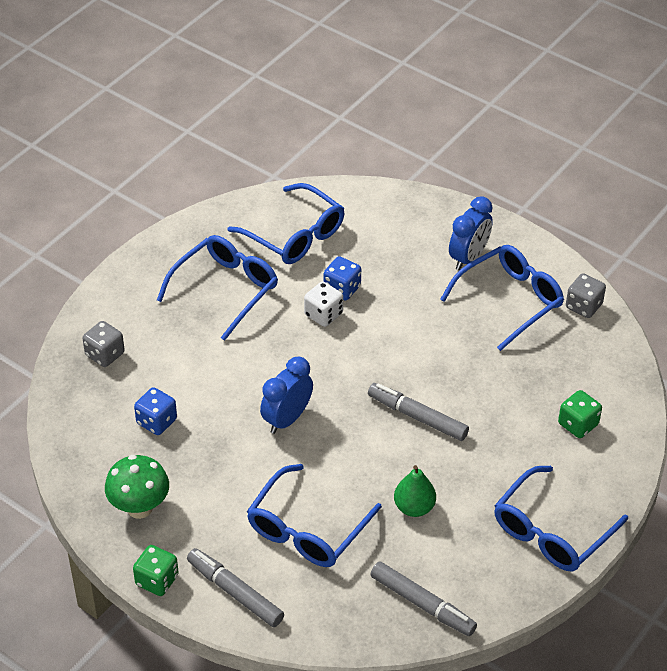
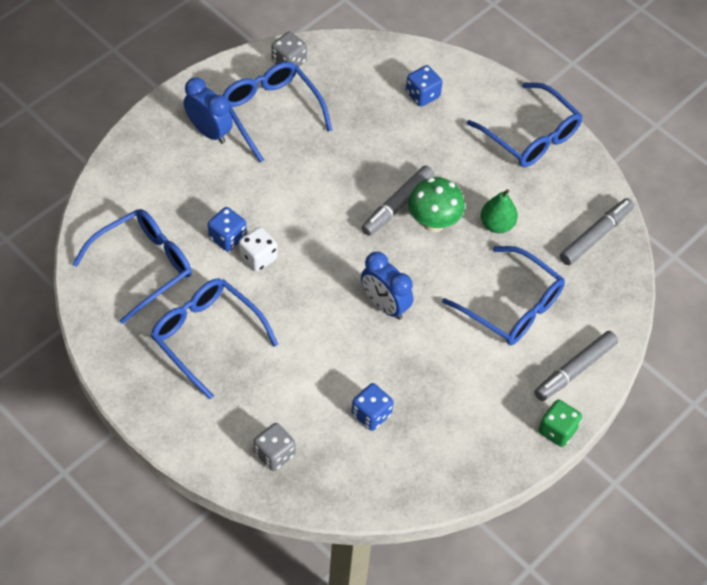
camera: 85 degrees left, 10 degrees up
green mushroom [105,455,169,519] -> green mushroom moved to [408,177,465,232]
green dice [558,390,602,438] -> blue dice [406,65,442,107]

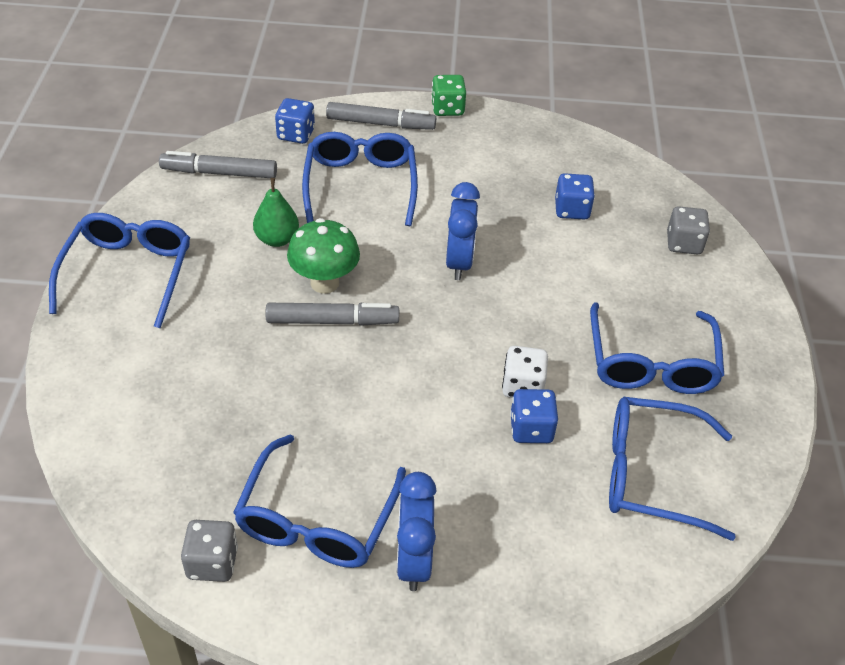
camera: 130 degrees left, 10 degrees down
blue dice [406,65,442,107] -> blue dice moved to [275,98,315,144]

